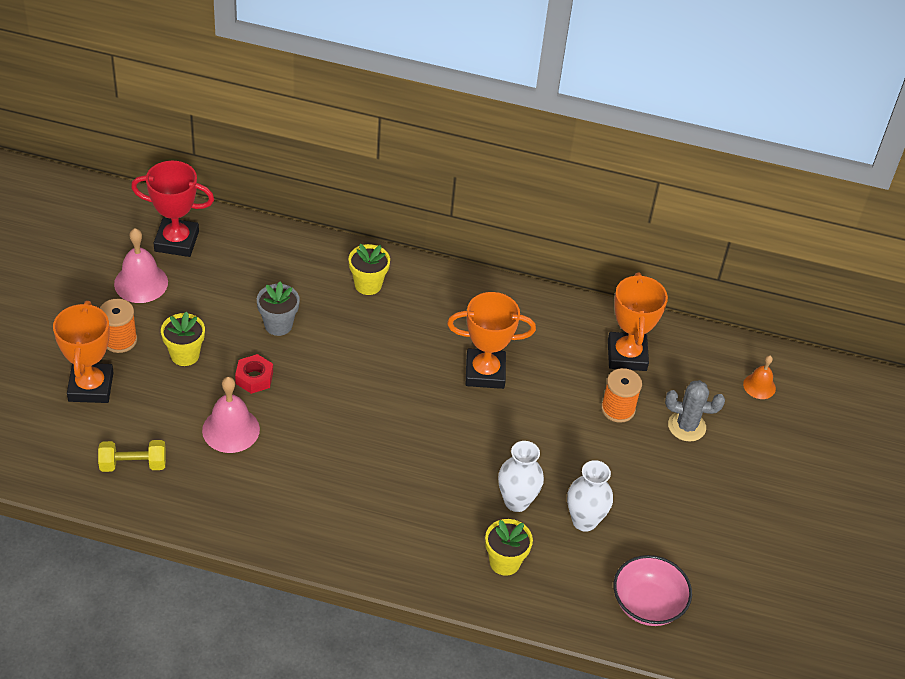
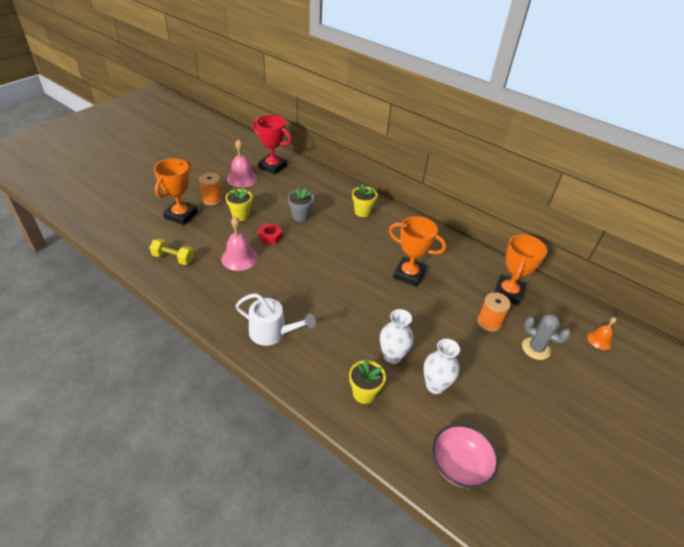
camera: 25 degrees right, 5 degrees down
none -> white watering can [235,293,316,346]

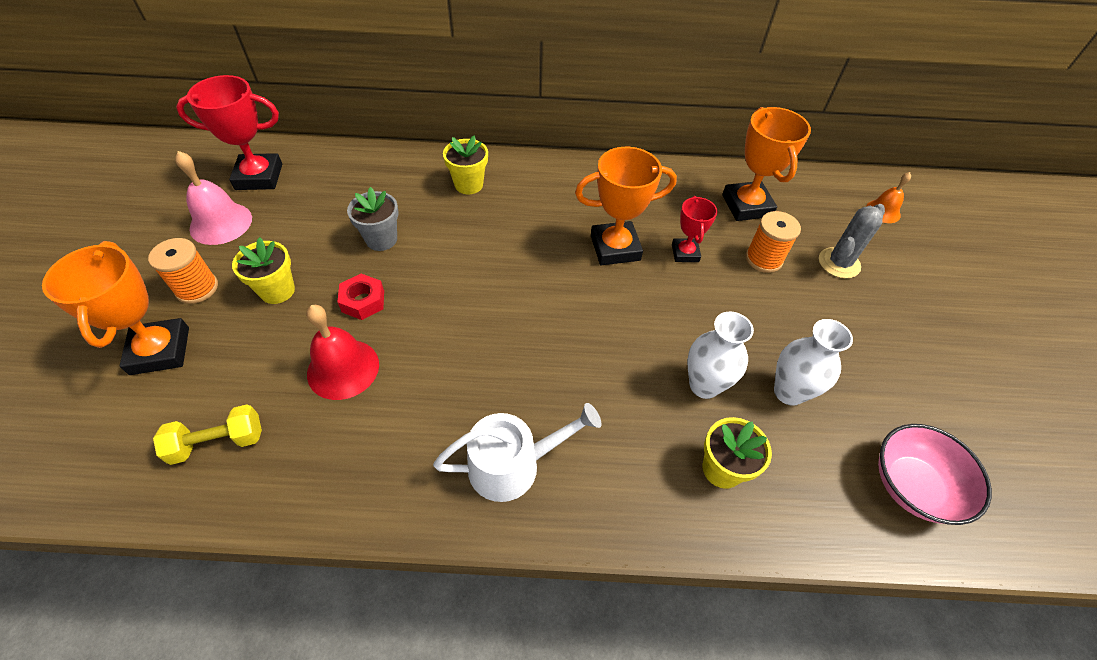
camera: 35 degrees left, 10 degrees up
pink bell [221,217,258,271] -> red bell [306,305,379,400]
grey cactus [522,314,571,360] -> grey cactus turned 45 degrees counterclockwise [819,204,885,278]
none -> red trophy [672,196,717,262]

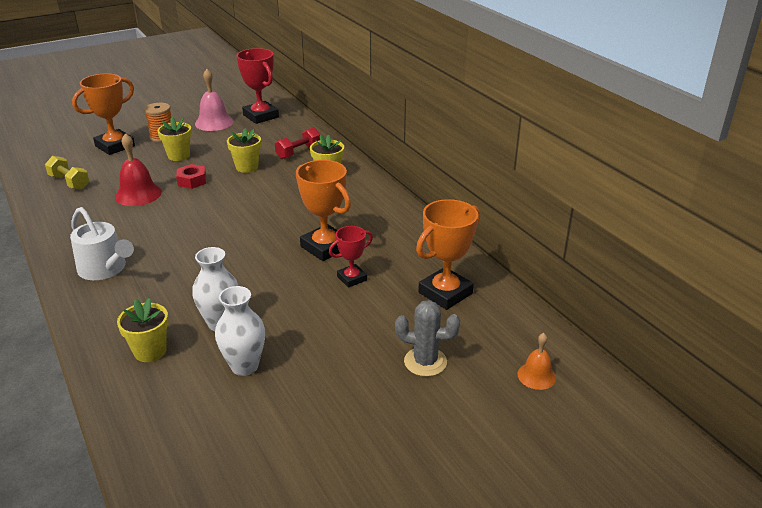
camera: 60 degrees right, 20 degrees down
grey flower pot [347,187,399,251] -> yellow flower pot [227,128,261,173]
orange spool [746,211,801,273] -> none
pink bowl [878,424,992,525] -> none
none -> red dumbbell [275,127,320,159]

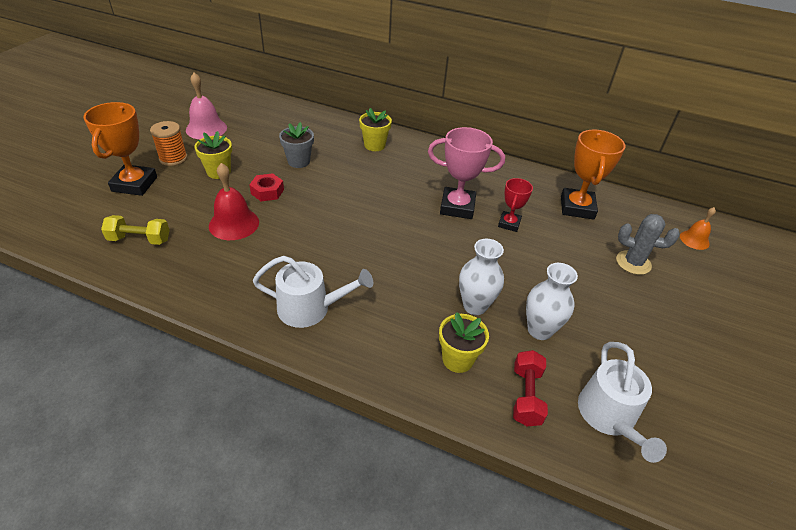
camera: 40 degrees left, 10 degrees up
yellow flower pot [227,128,261,173] -> grey flower pot [279,122,314,168]
red trophy [236,48,279,124] -> none
red dumbbell [275,127,320,159] -> red dumbbell moved to [513,350,548,426]
orange trophy [296,160,351,261] -> pink trophy [428,127,505,219]
grey cactus [395,300,460,377] -> grey cactus turned 45 degrees clockwise [616,214,680,275]
none -> white watering can [578,342,667,463]

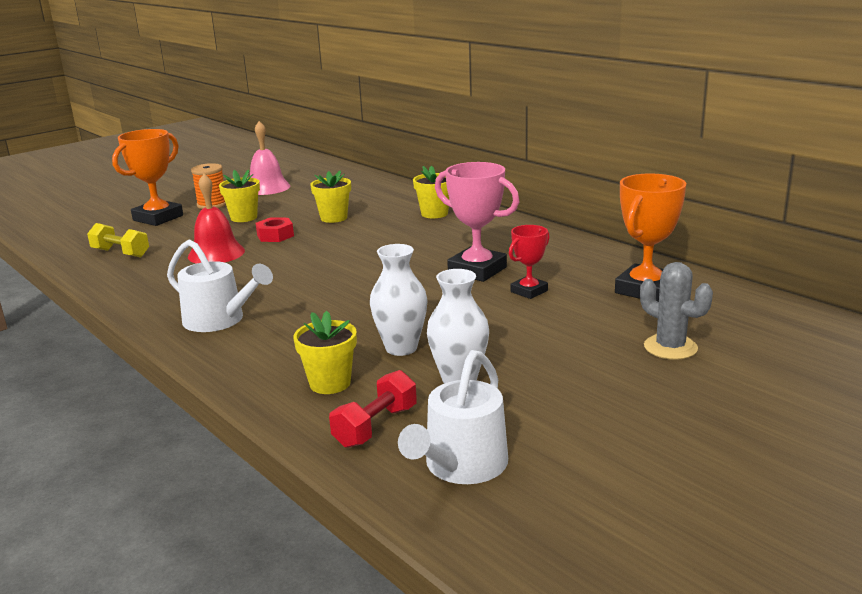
camera: 30 degrees right, 20 degrees down
grey flower pot [279,122,314,168] -> yellow flower pot [310,170,351,223]
orange bell [680,207,716,250] -> none

